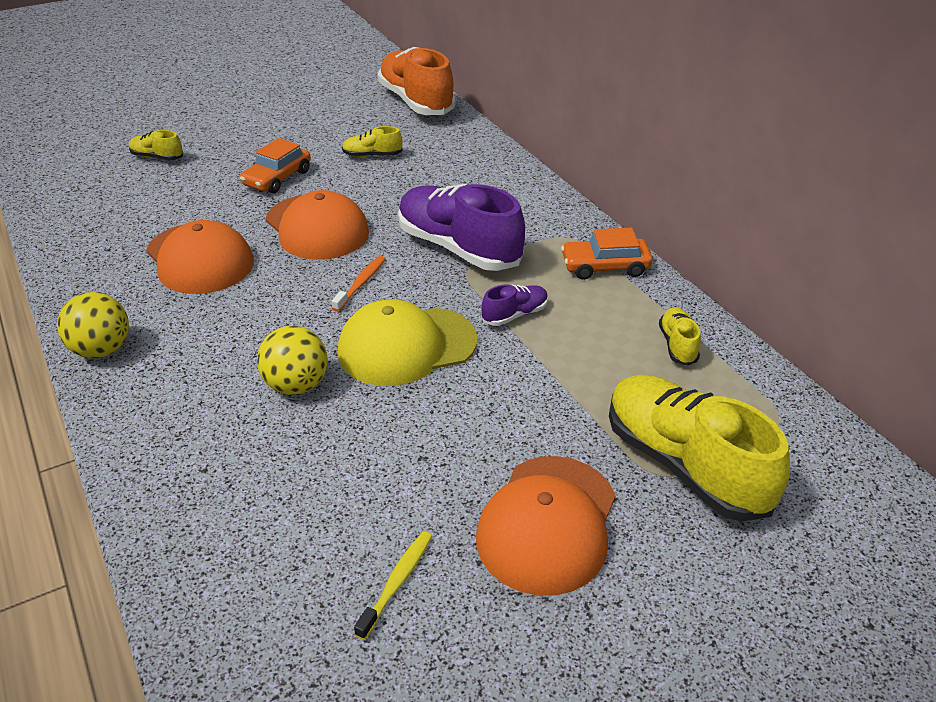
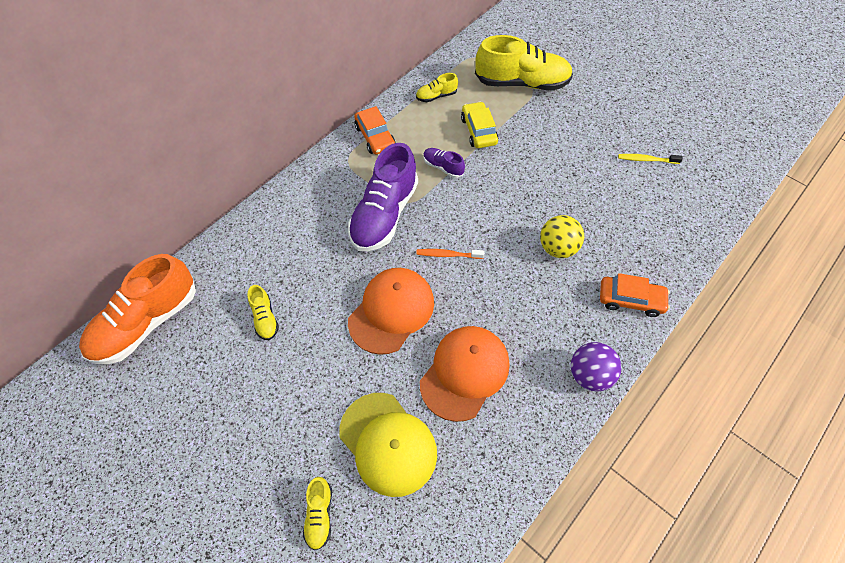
camera: 110 degrees left, 20 degrees up
yellow ball [57,292,129,358] -> purple ball [571,342,621,392]
orange car [240,138,311,193] -> orange car moved to [600,273,670,317]
yellow cap [338,299,478,386] -> yellow cap moved to [339,393,437,497]
orange cap [476,456,616,596] -> none
yellow shoe [609,375,790,522] -> yellow shoe turned 120 degrees counterclockwise [475,35,573,91]
none -> yellow car [461,101,499,148]

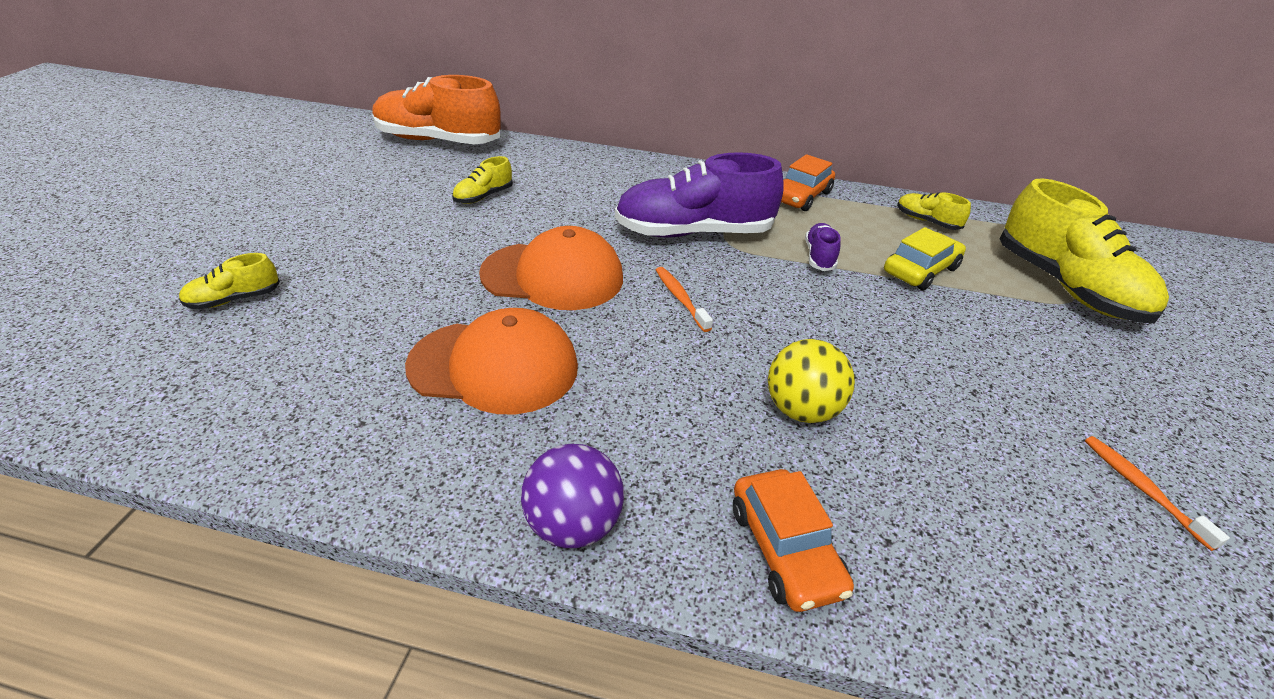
camera: 60 degrees right, 20 degrees down
yellow cap [339,393,437,497] -> none
yellow toothbrush [618,154,683,164] -> orange toothbrush [1085,436,1230,551]

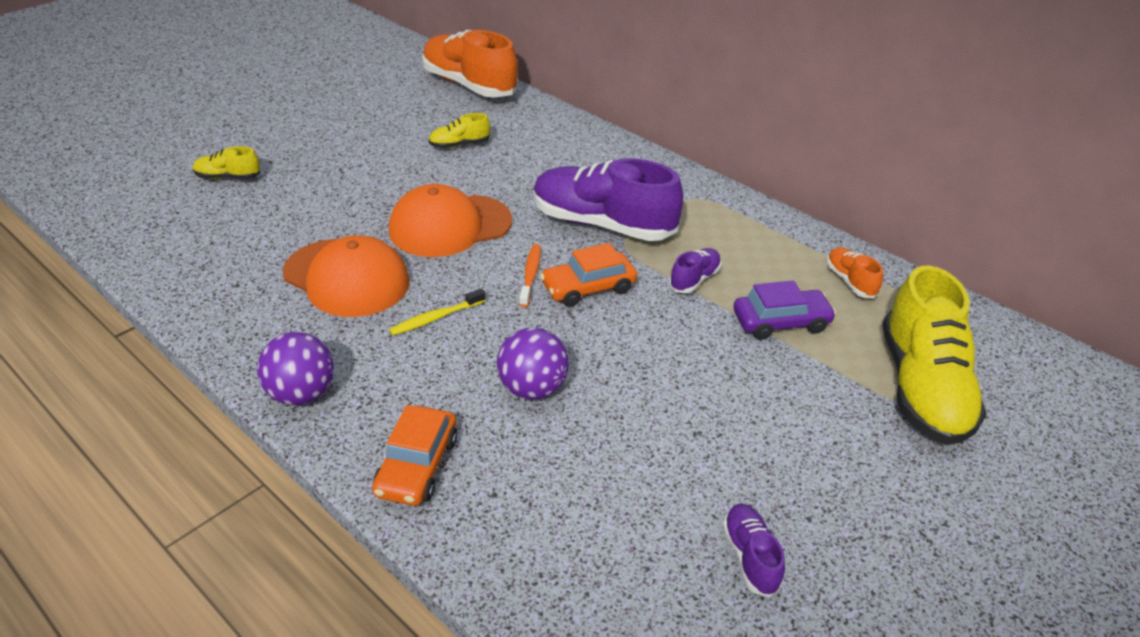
camera: 30 degrees right, 0 degrees up
orange cap [479,226,623,310] -> orange cap turned 120 degrees clockwise [389,184,512,257]
yellow ball [768,339,855,423] -> purple ball [497,328,569,400]
orange car [781,154,835,211] -> orange car moved to [540,243,637,307]
yellow car [884,227,966,290] -> purple car [733,281,836,340]
yellow shoe [897,192,971,230] -> orange shoe [826,247,883,298]
orange toothbrush [1085,436,1230,551] -> purple shoe [722,504,785,597]
none -> yellow toothbrush [389,288,486,336]

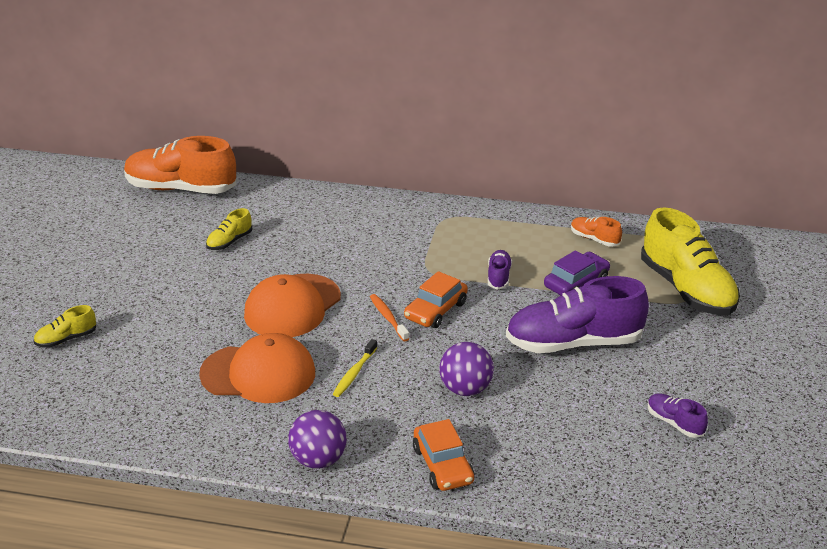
camera: 30 degrees left, 5 degrees down
purple shoe [533,158,683,241] -> purple shoe moved to [506,276,649,353]

